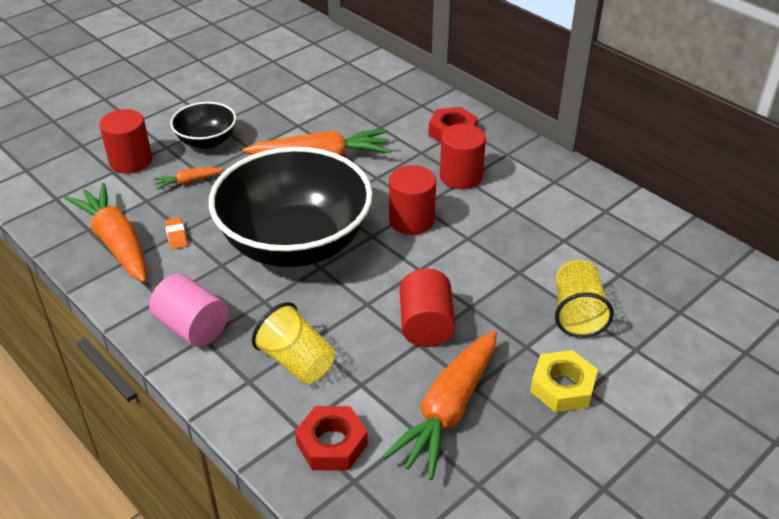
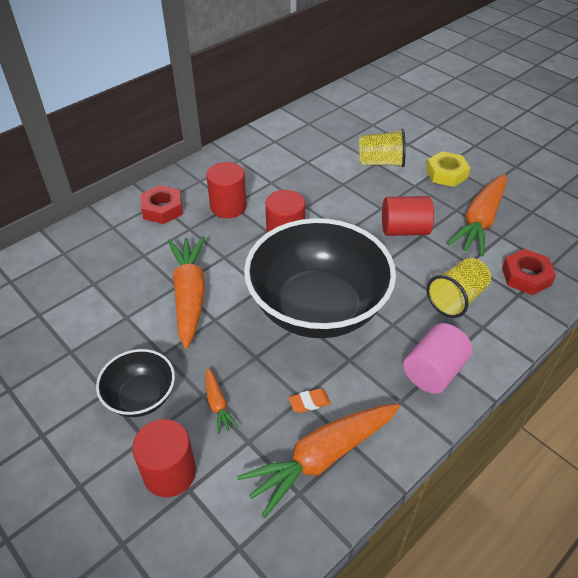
camera: 90 degrees left, 5 degrees up
orange carrot [382,331,497,480] -> orange carrot turned 90 degrees clockwise [447,174,507,257]

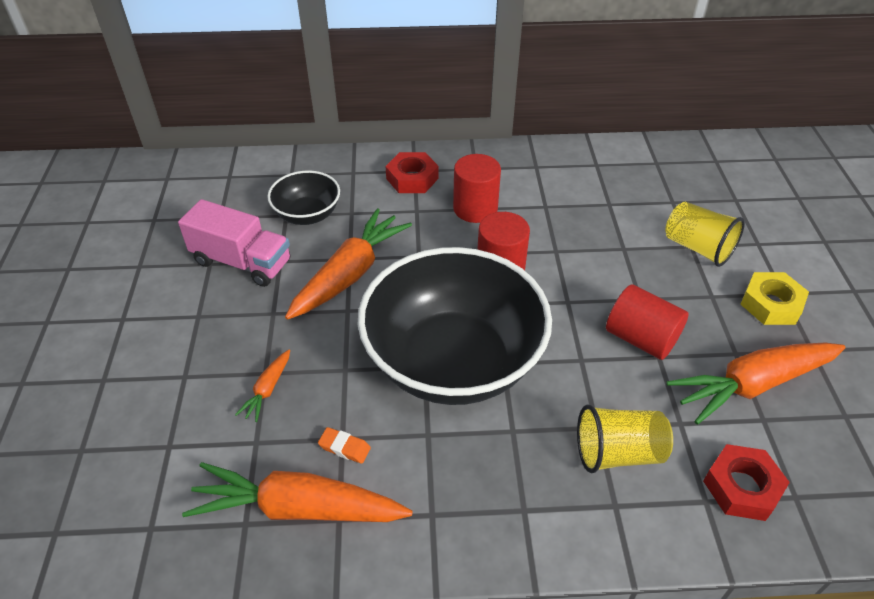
camera: 40 degrees right, 0 degrees up
black bowl [96,349,175,417] -> black bowl moved to [267,171,340,225]
red cylinder [132,419,196,497] -> none
pink cylinder [403,323,473,394] -> none
none -> pink truck [178,199,290,287]

